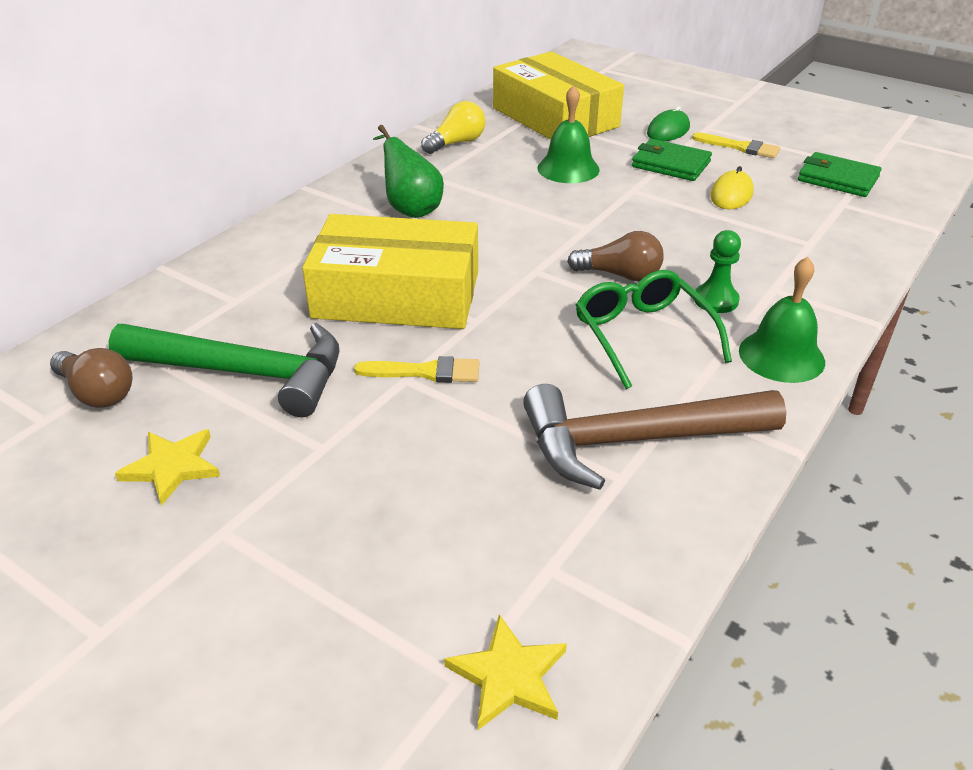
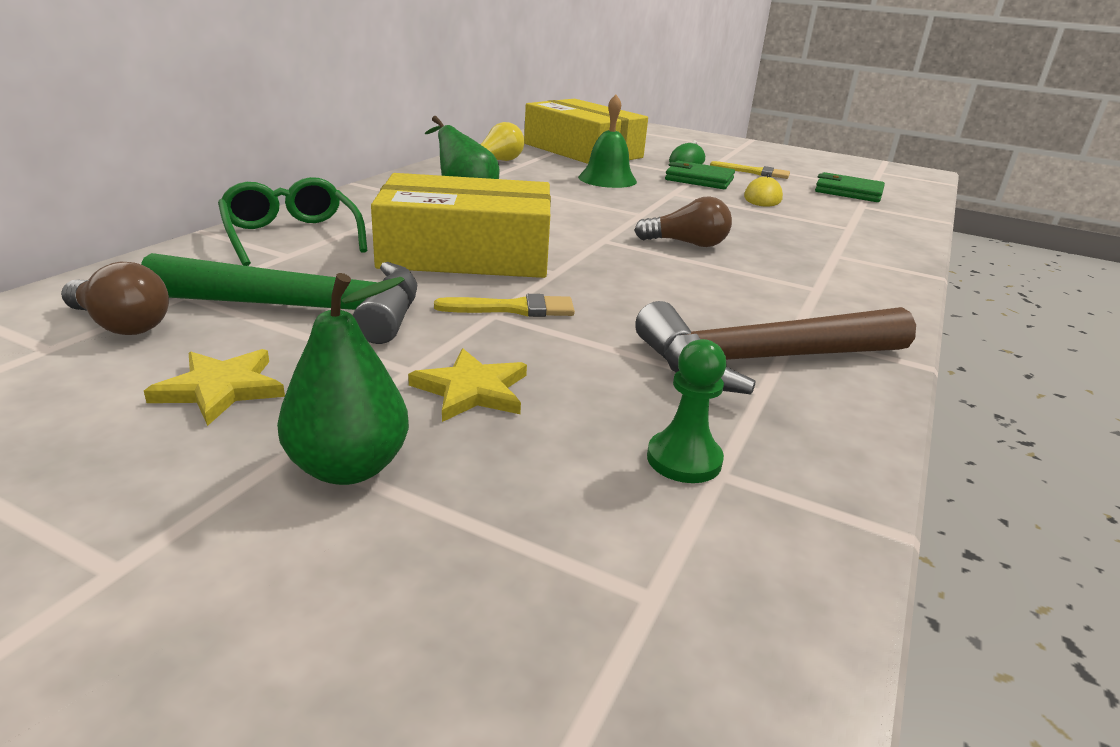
camera: 10 degrees left, 10 degrees down
yellow star [444,614,567,730] -> yellow star moved to [408,349,527,422]
green glasses [576,270,732,389] -> green glasses moved to [218,177,368,266]
green pawn [694,230,741,313] -> green pawn moved to [647,339,726,483]
green bell [739,257,825,383] -> none
none -> green pear [277,273,409,485]

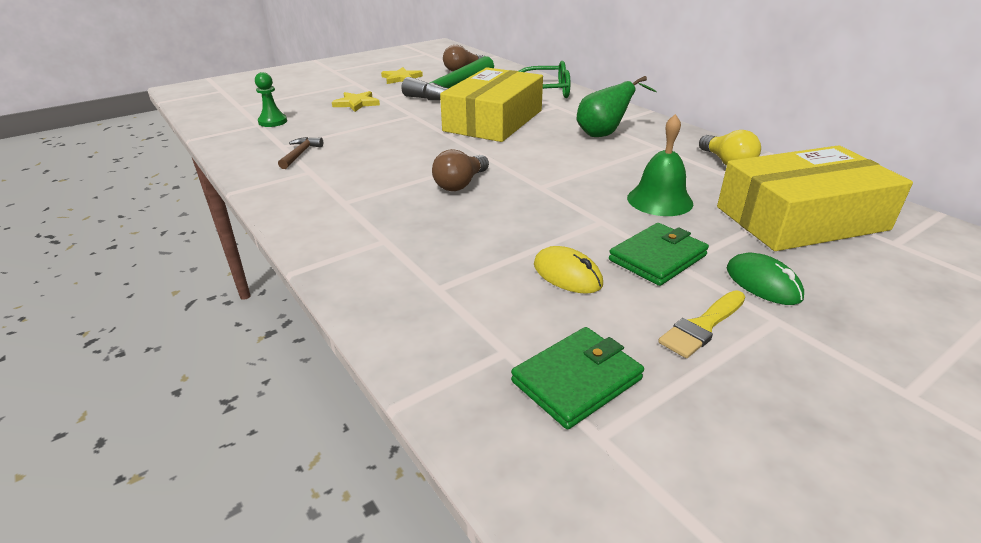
camera: 120 degrees right, 5 degrees up
green pear [277,273,409,485] -> none
yellow brush [434,294,575,317] -> none
brown hammer [635,301,916,395] -> brown hammer [278,137,323,169], size x0.42

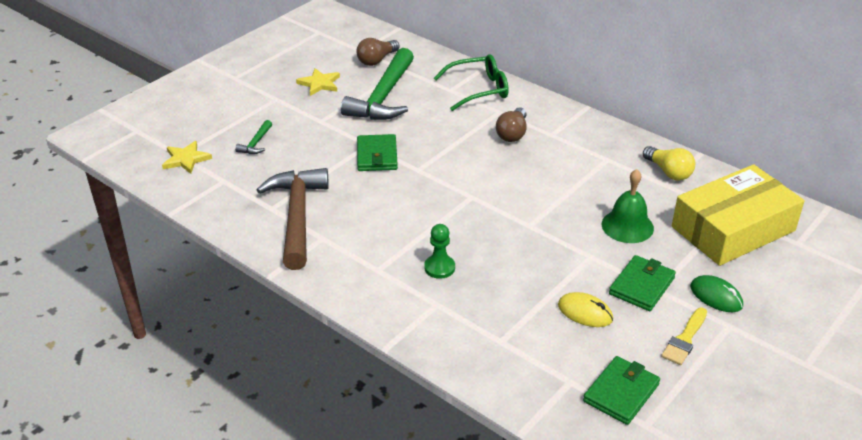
camera: 15 degrees left, 5 degrees up
green pawn [255,72,287,127] -> green pawn moved to [424,224,455,279]
brown hammer [278,137,323,169] -> brown hammer [257,168,329,270], size x2.37
yellow star [332,91,380,112] -> yellow star moved to [162,141,212,174]
brown light bulb [432,149,489,191] -> brown light bulb moved to [496,108,527,142]
yellow box [440,68,543,142] -> none
green pear [577,76,657,137] -> none
none -> green hammer [235,120,272,154]
none -> green wallet [357,134,398,171]

